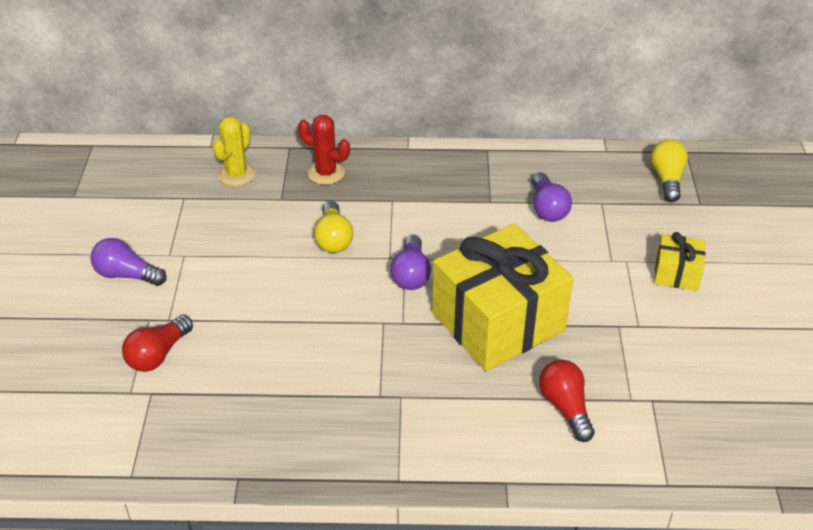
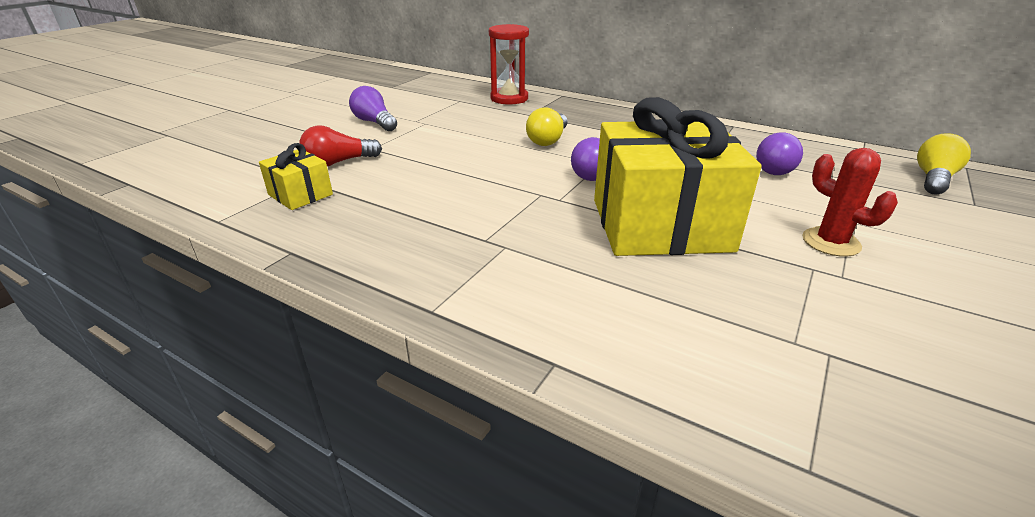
camera: 30 degrees right, 10 degrees down
yellow cactus [212,116,256,186] -> red hourglass [489,24,529,105]
red cactus [298,115,350,185] -> red cactus moved to [803,148,898,257]
red light bulb [539,359,595,442] -> none
yellow gift [654,232,705,291] -> yellow gift moved to [259,143,333,210]

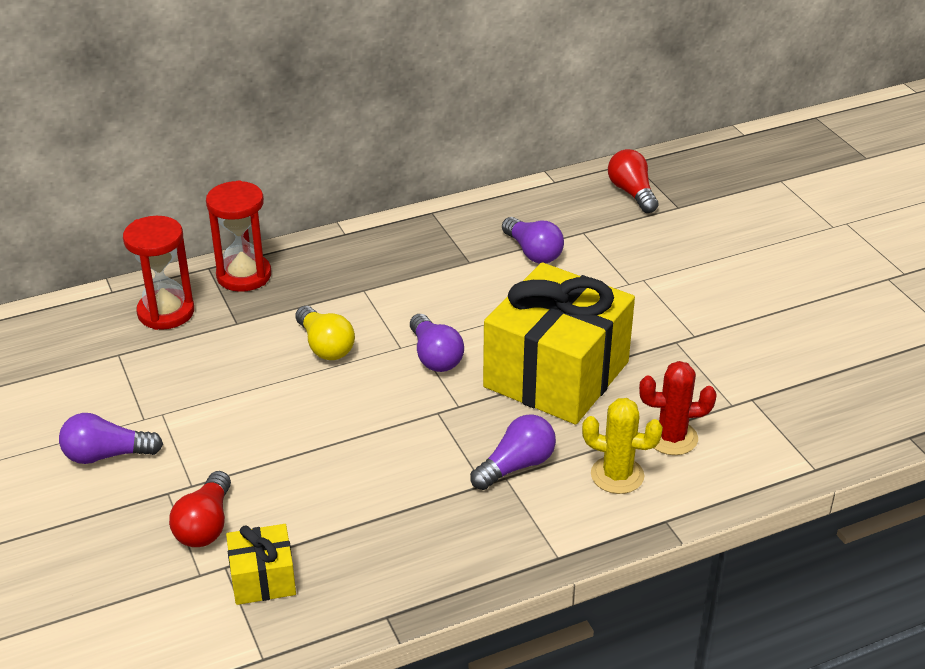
camera: 55 degrees left, 5 degrees up
red cactus [803,148,898,257] -> red cactus moved to [639,361,717,455]
yellow light bulb [917,133,971,195] -> red light bulb [608,149,658,213]
none -> red hourglass [206,180,271,292]
none -> purple light bulb [470,415,556,490]
none -> yellow cactus [582,398,663,494]

